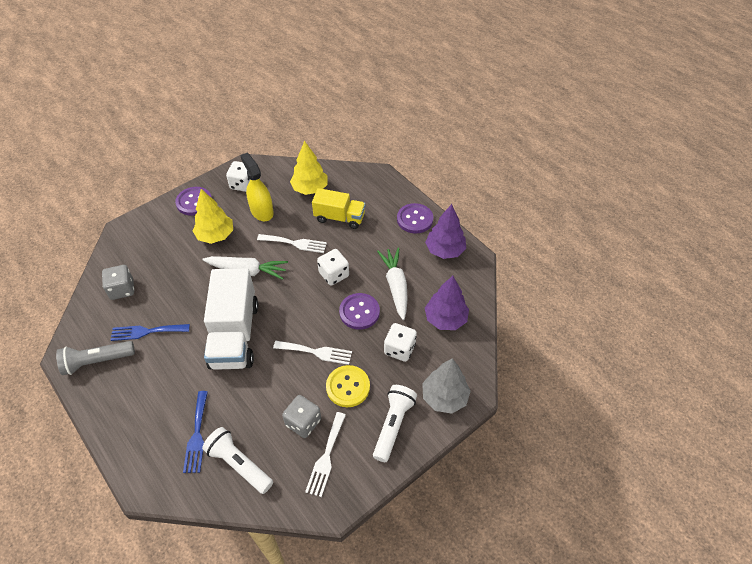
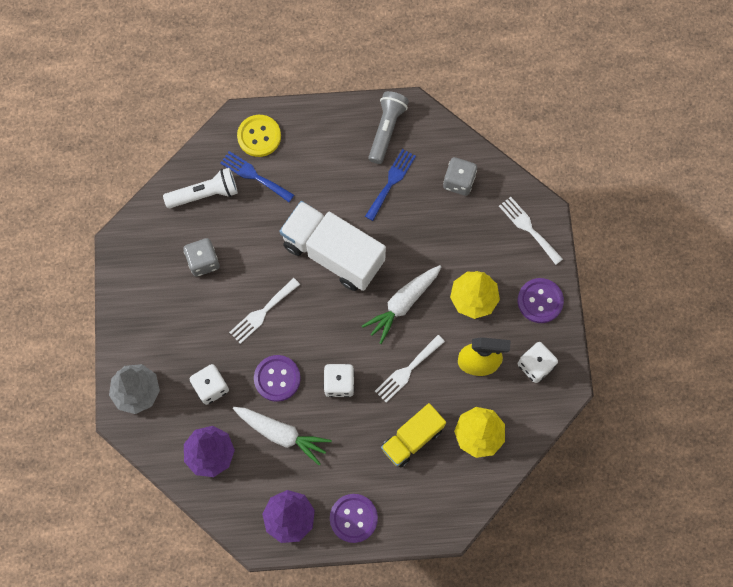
camera: 125 degrees right, 20 degrees up
white fork [305,412,346,497] -> white fork moved to [499,197,563,265]
yellow button [326,365,370,407] -> yellow button moved to [237,115,281,157]
white flashlight [373,385,417,462] -> none

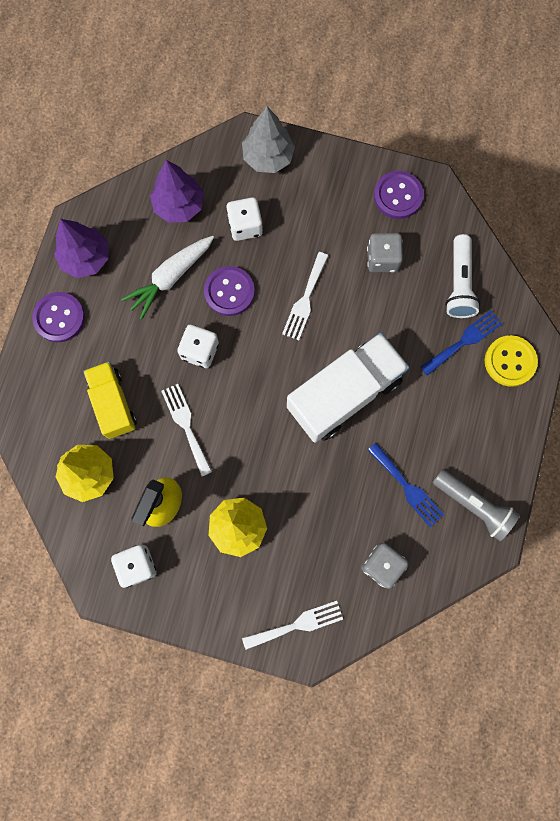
camera: 110 degrees right, 5 degrees up
white fork [229,278,300,344] -> white fork turned 135 degrees counterclockwise [282,252,328,340]
white carrot [362,265,442,344] -> none
purple button [518,278,564,323] -> purple button moved to [374,171,424,219]

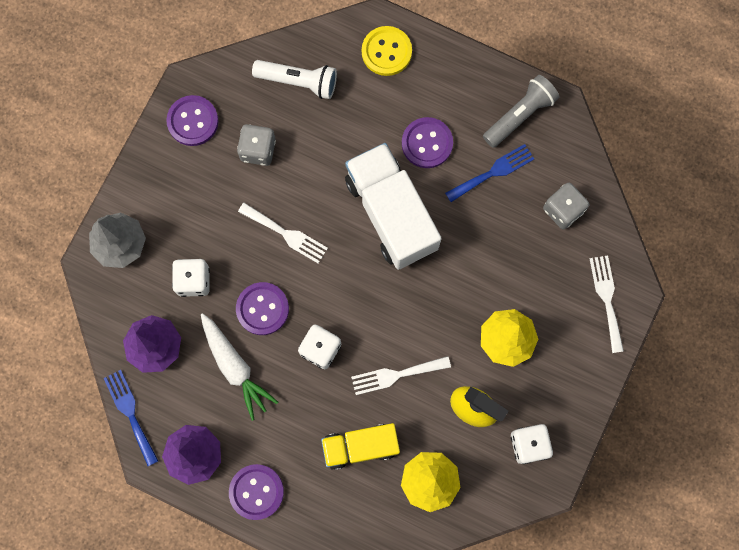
camera: 80 degrees left, 0 degrees up
blue fork [421,310,503,376] -> blue fork moved to [104,370,158,466]
none -> purple button [402,117,453,168]

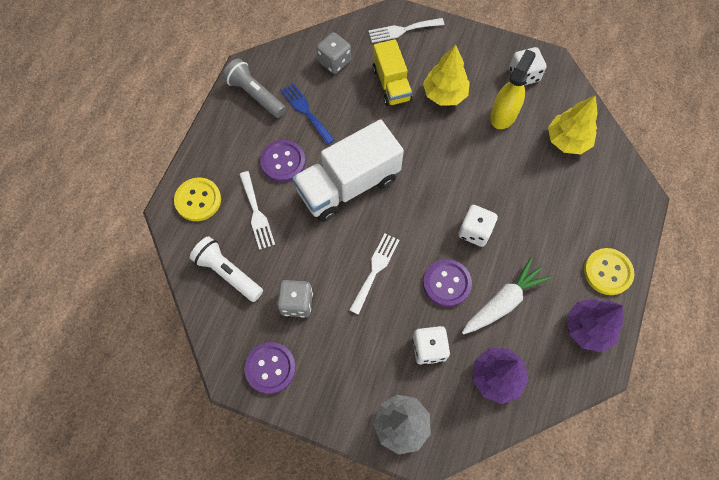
camera: 95 degrees left, 10 degrees down
blue fork [104,370,158,466] -> none
purple button [229,464,284,520] -> yellow button [584,248,634,295]
white flashlight [252,60,337,99] -> white flashlight turned 60 degrees counterclockwise [190,236,263,302]
yellow truck [321,423,400,470] -> yellow truck moved to [373,39,412,106]
white fork [351,356,451,395] -> white fork moved to [239,171,275,250]

